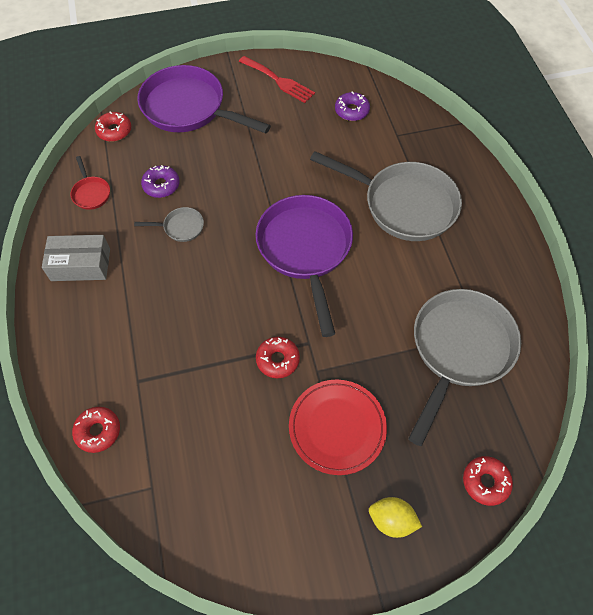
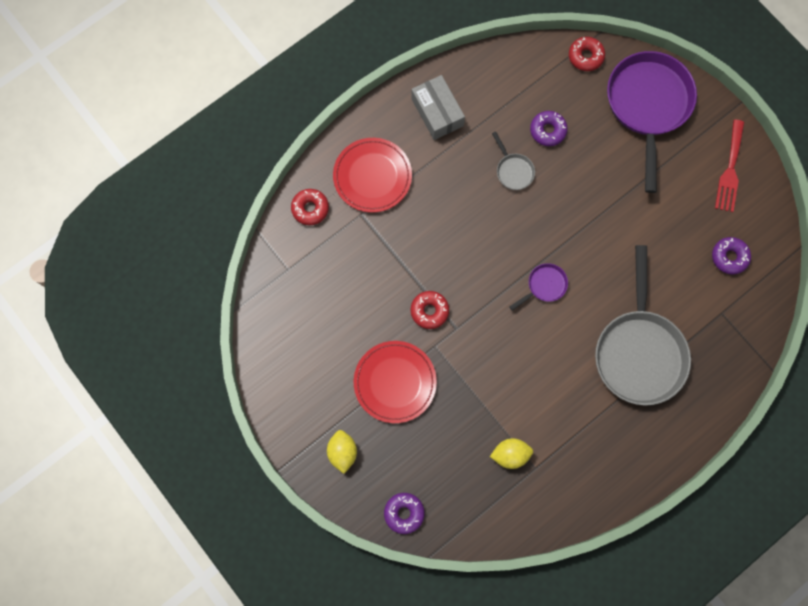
camera: 65 degrees right, 15 degrees up
red pan [71,156,110,210] -> none
purple pan [255,195,353,337] -> purple pan [509,263,568,311], size x0.42
grey pan [408,289,521,446] -> yellow lemon [490,438,533,469]
red donut [463,456,513,506] -> purple donut [384,493,425,534]
none -> red plate [333,138,412,213]

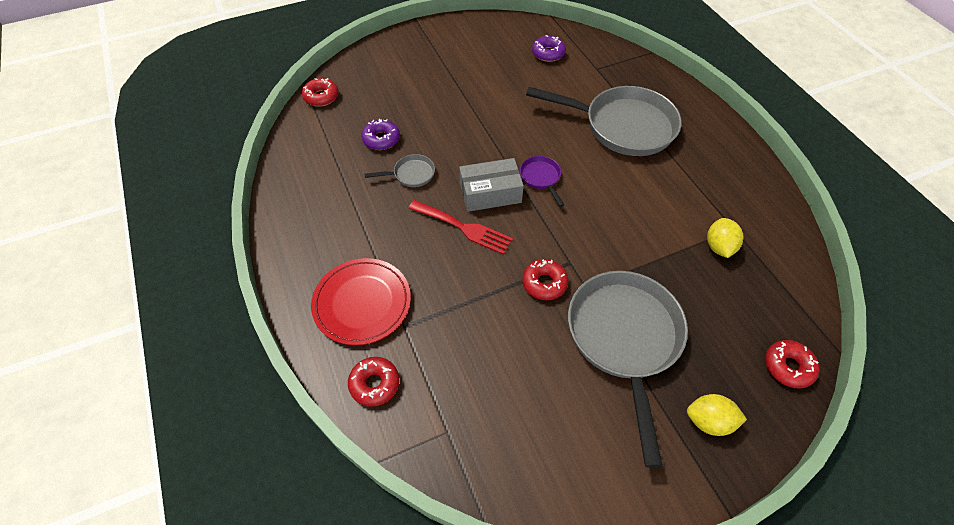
camera: 75 degrees left, 20 degrees down
red plate [354,341,437,423] -> grey pan [568,271,688,468]
purple donut [384,493,425,534] -> red donut [765,340,819,389]
grey box [411,75,465,140] -> grey box moved to [459,158,524,212]
purple pan [607,51,697,193] -> none
red fork [715,120,744,212] -> red fork moved to [408,200,513,255]

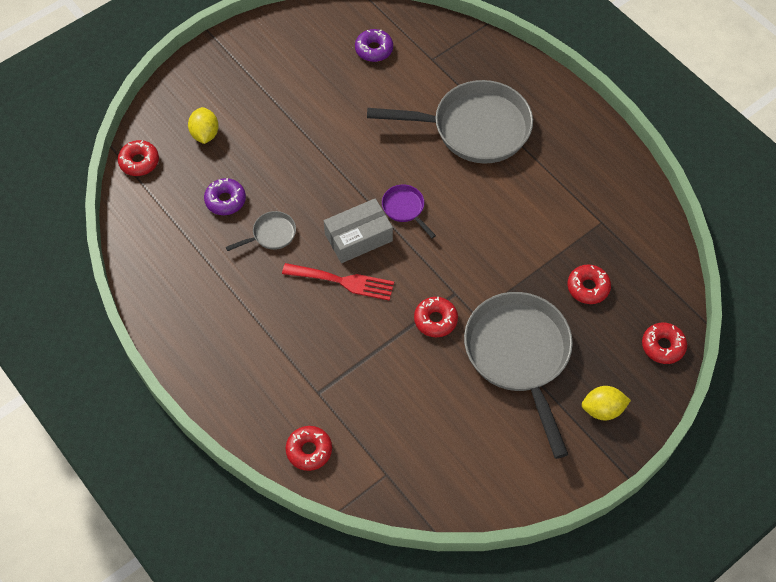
camera: 15 degrees left, 5 degrees up
red plate [311,258,411,345] -> none
yellow lemon [707,218,744,258] -> yellow lemon moved to [188,107,219,144]
none -> red donut [567,264,611,304]

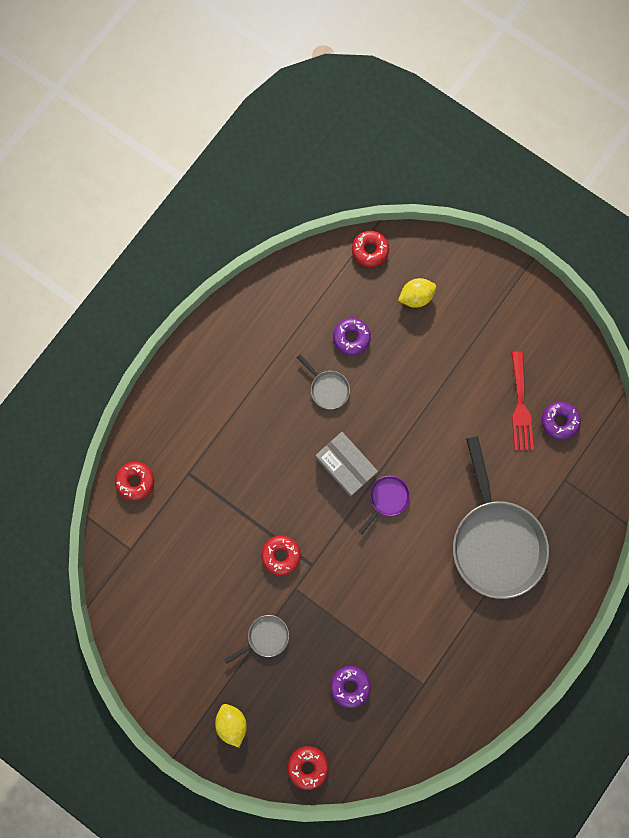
camera: 75 degrees right, 20 degrees up
red fork [282,263,394,301] -> red fork moved to [511,352,534,450]
grey pan [464,292,573,459] -> grey pan [224,615,289,664], size x0.42
red donut [567,264,611,304] -> purple donut [330,666,371,708]

